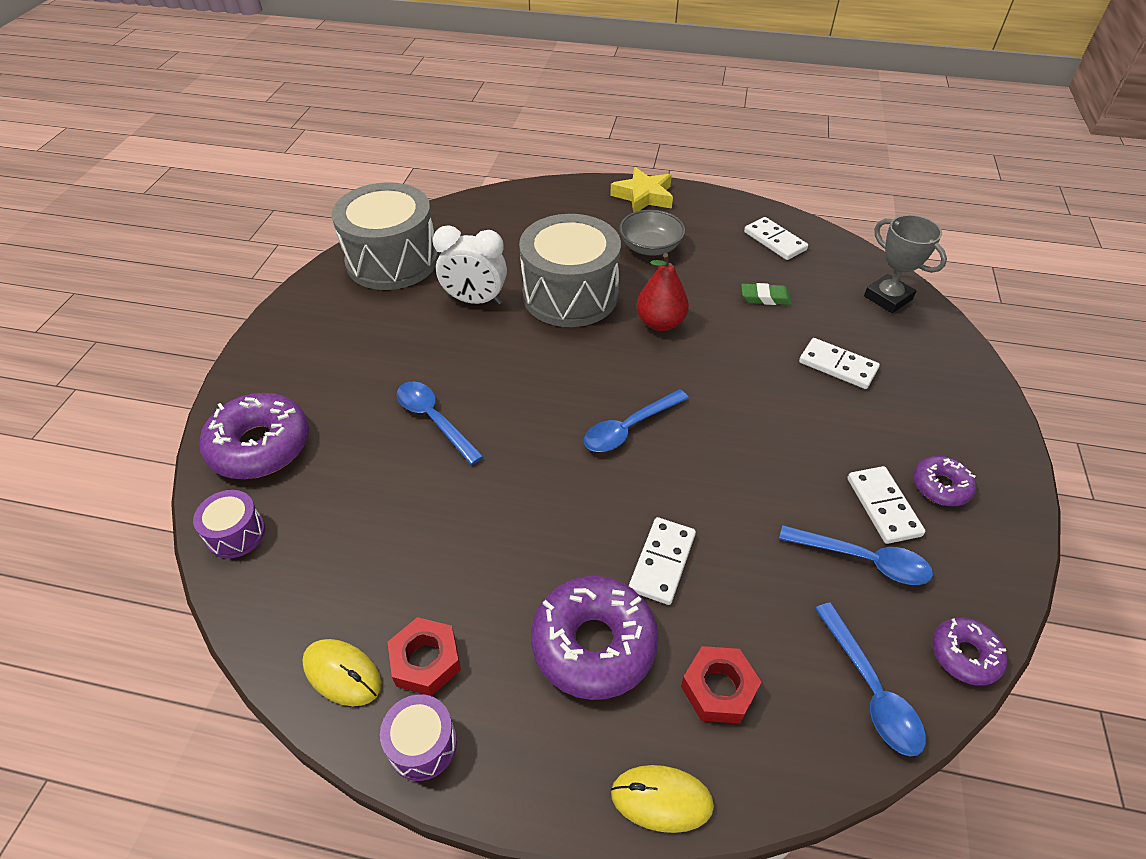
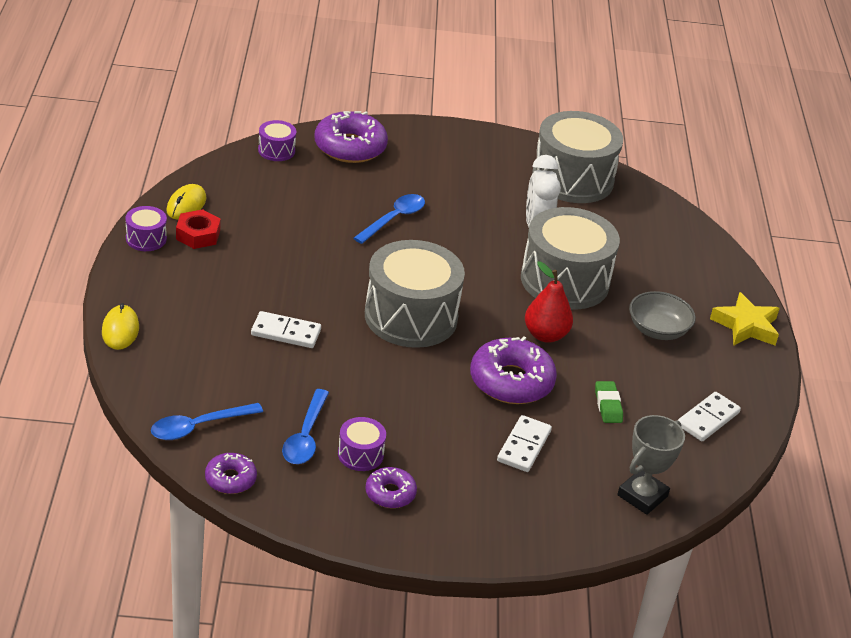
camera: 75 degrees right, 10 degrees down
purple donut [531,576,658,700] -> purple donut moved to [470,336,557,404]
blue spoon [584,389,689,452] -> grey drum [365,240,465,348]
red nut [681,646,762,724] -> none
white domino [847,466,925,544] -> purple drum [338,417,386,471]

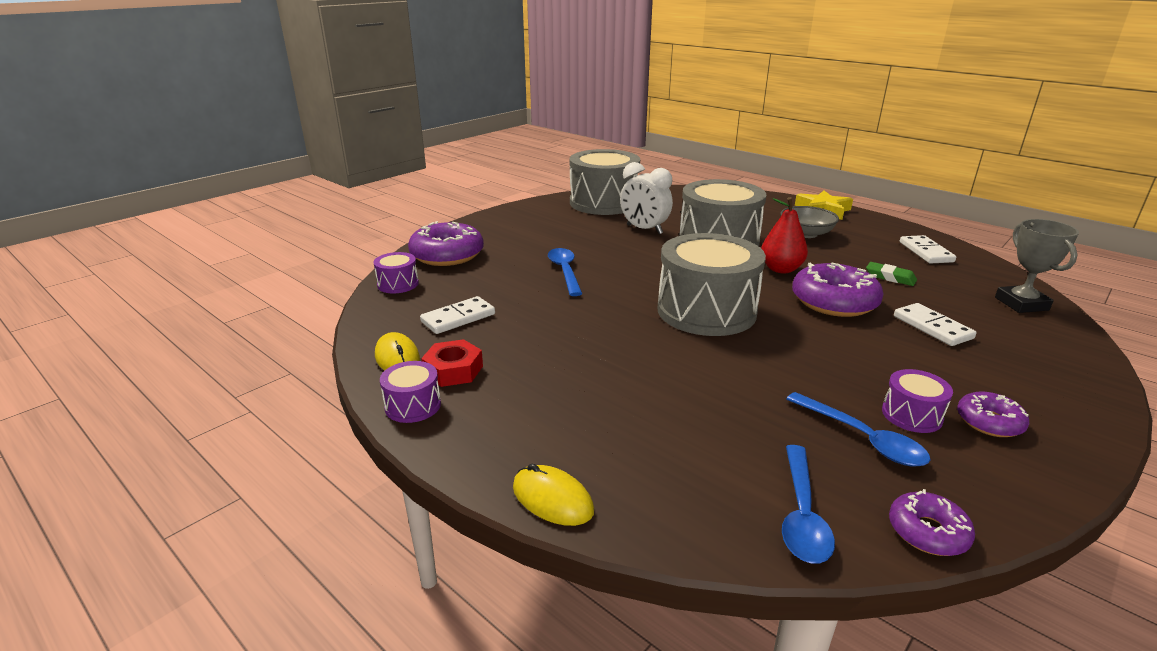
camera: 45 degrees left, 10 degrees down
white domino [251,311,321,348] -> white domino moved to [420,296,495,334]

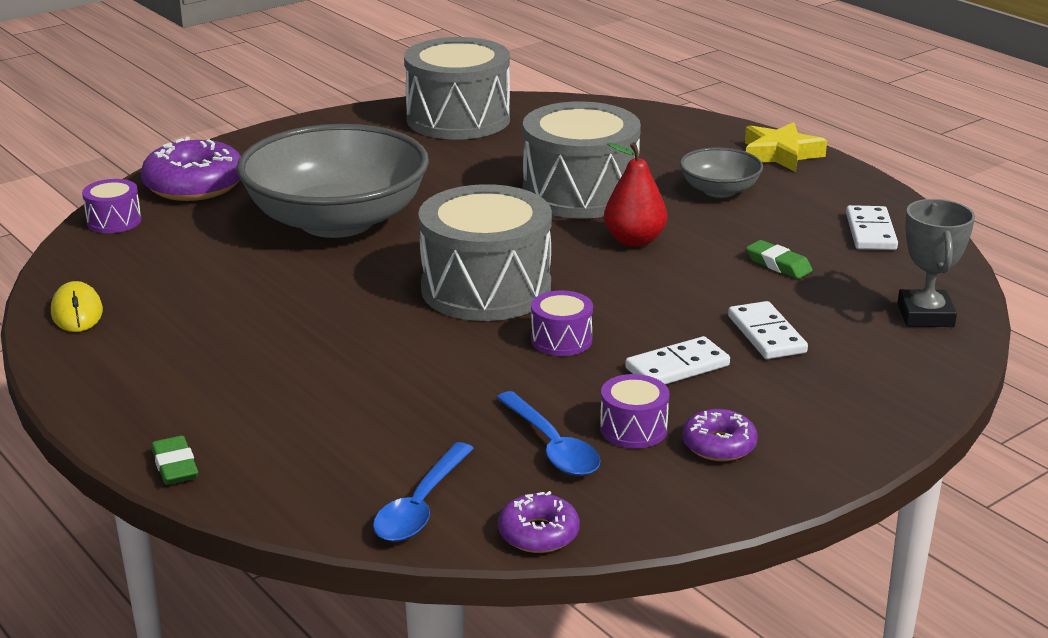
camera: 10 degrees right, 0 degrees up
purple drum [380,361,441,423] -> purple drum moved to [531,290,593,356]
white domino [420,296,495,334] -> white domino moved to [625,336,730,384]
red nut [421,339,483,387] -> none
yellow mouse [513,464,594,526] -> green eraser [151,436,198,485]
blue spoon [548,248,582,296] -> grey bowl [237,124,429,238]
white clock [620,162,673,234] -> none
purple donut [792,262,884,317] -> none

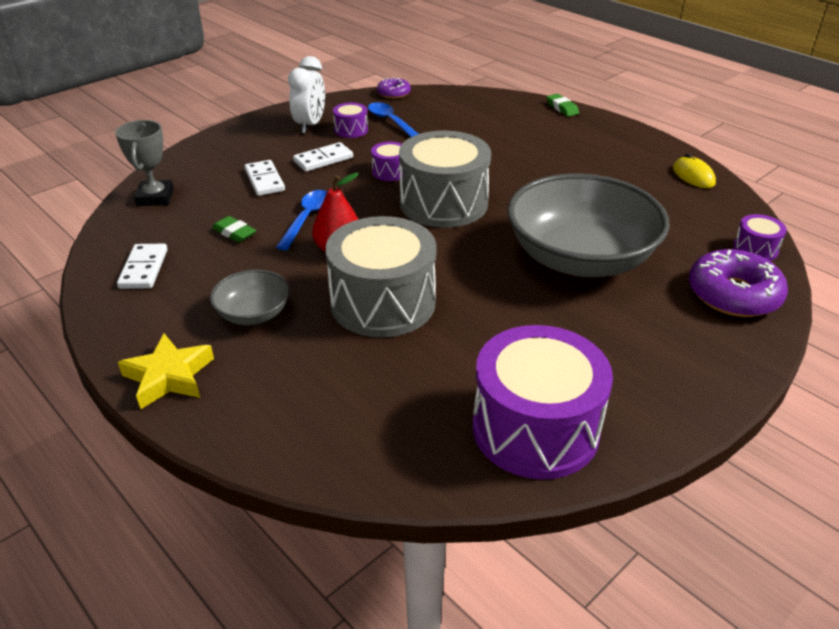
camera: 175 degrees right, 10 degrees up
blue spoon [373,442,474,542] -> blue spoon moved to [276,190,327,250]
grey drum [404,37,510,140] -> purple drum [472,325,613,479]
purple donut [682,409,758,461] -> white clock [288,56,325,134]

